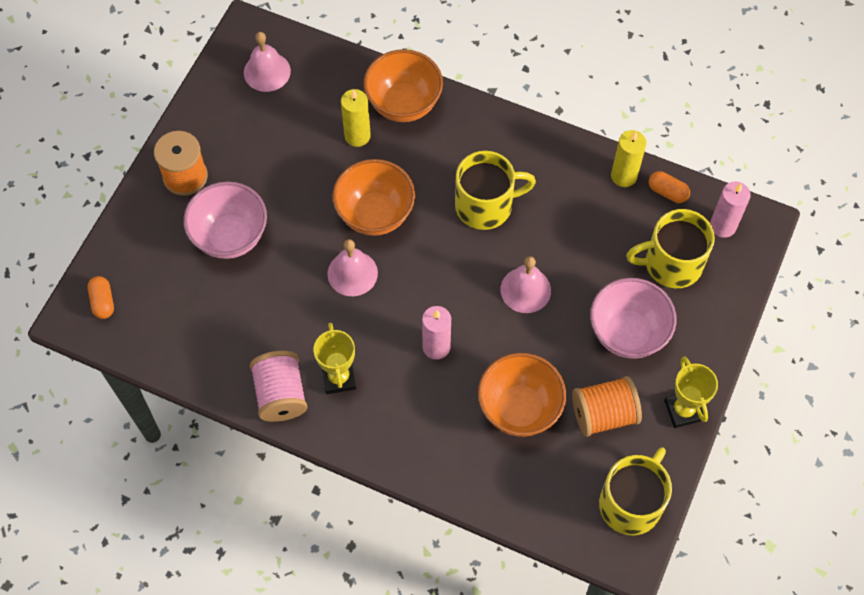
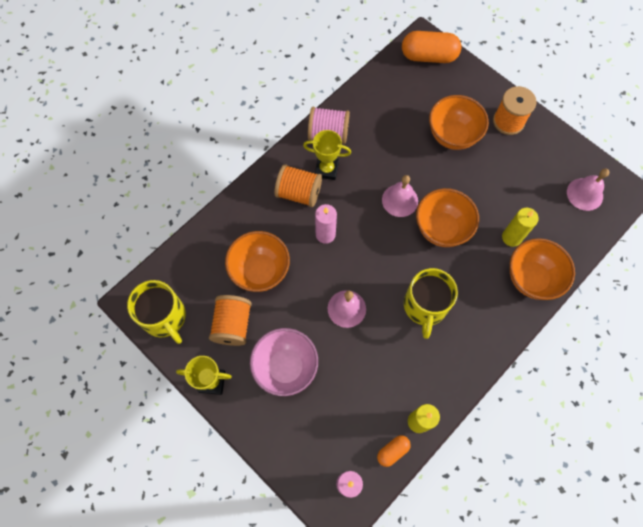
camera: 110 degrees right, 5 degrees up
orange capsule [88,276,114,319] -> orange capsule [402,31,462,63], size x1.97
pink bowl [183,181,267,259] -> orange bowl [429,95,489,150]
yellow mug [626,209,715,288] -> none
none -> orange spool [275,164,322,207]

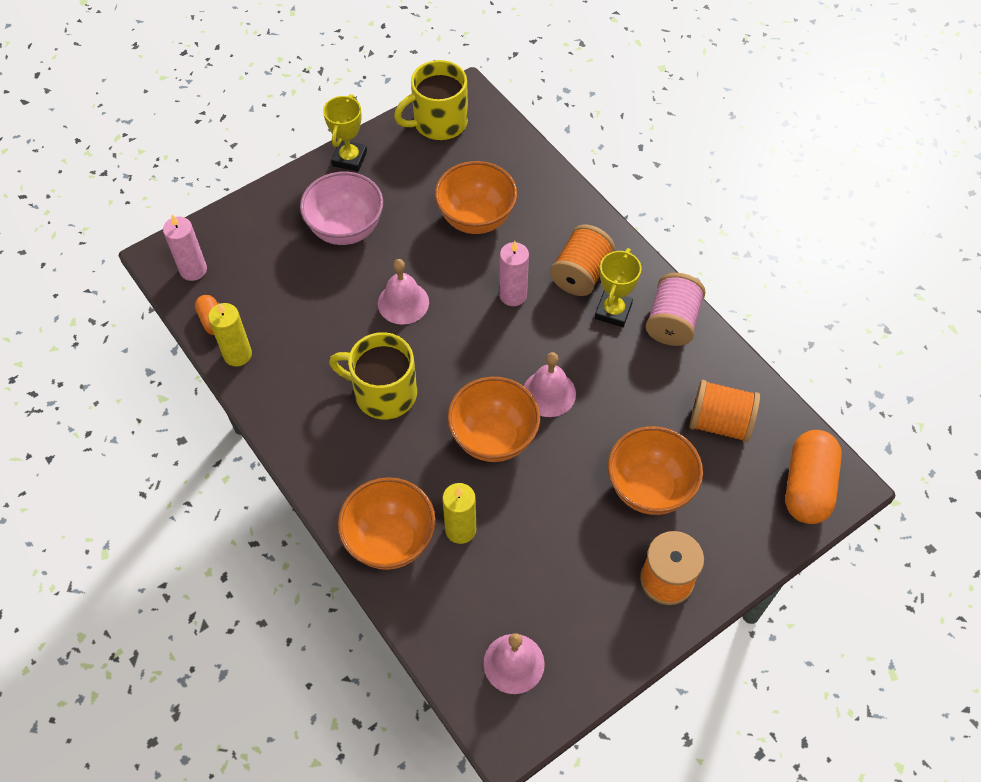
camera: 100 degrees right, 10 degrees down
orange spool [209,295,252,346] -> orange spool moved to [689,380,760,443]

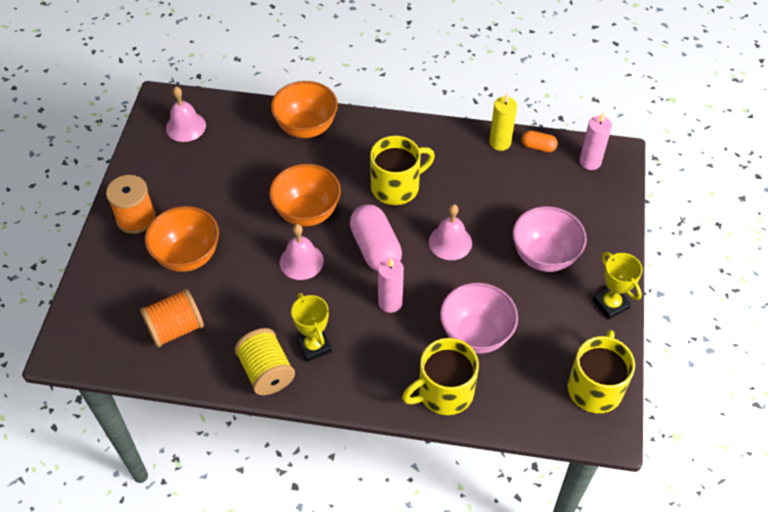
camera: 135 degrees right, 5 degrees down
orange bowl [435,161,517,234] -> pink bowl [440,283,518,354]
yellow candle [442,483,476,544] -> none
orange spool [550,225,615,296] -> none
pink spool [646,273,706,346] -> yellow spool [234,328,295,395]
orange capsule [785,430,842,524] -> none
none -> pink capsule [350,204,402,271]
none -> yellow mug [402,338,479,415]

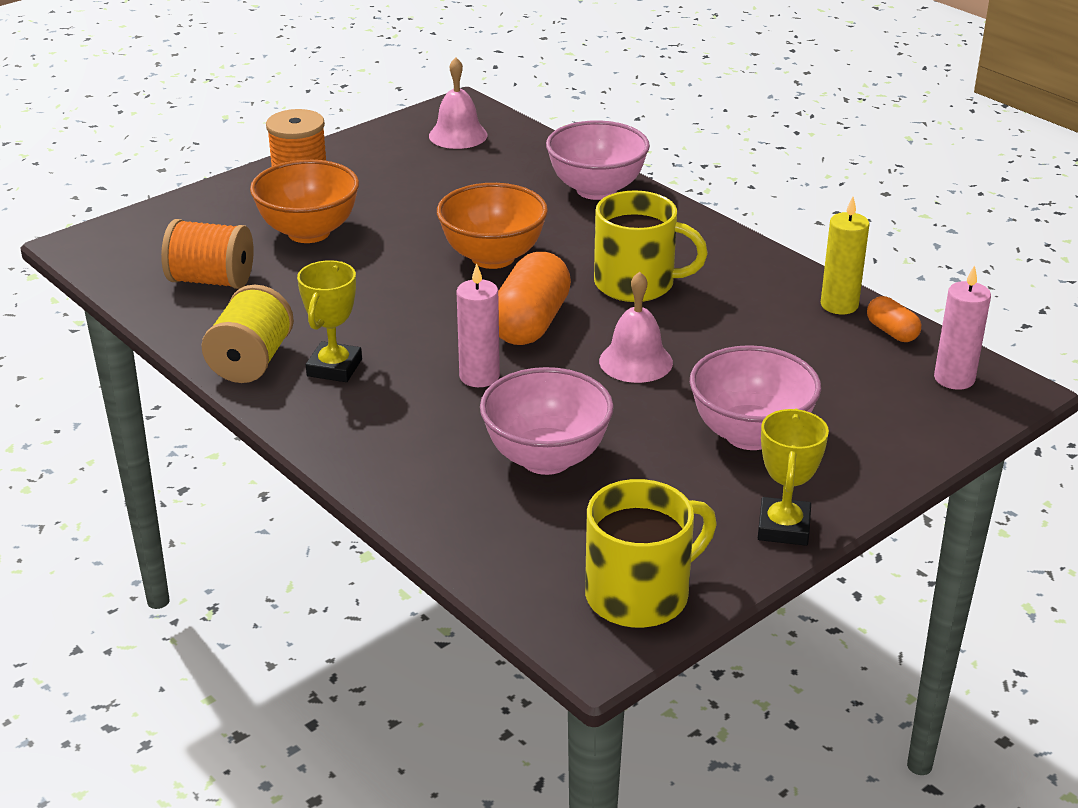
camera: 40 degrees right, 20 degrees down
orange bowl [271,81,338,138] -> pink bowl [546,120,650,200]
pink bell [279,224,324,280] -> none
pink capsule [350,204,402,271] -> orange capsule [498,252,571,345]
yellow mug [402,338,479,415] -> none

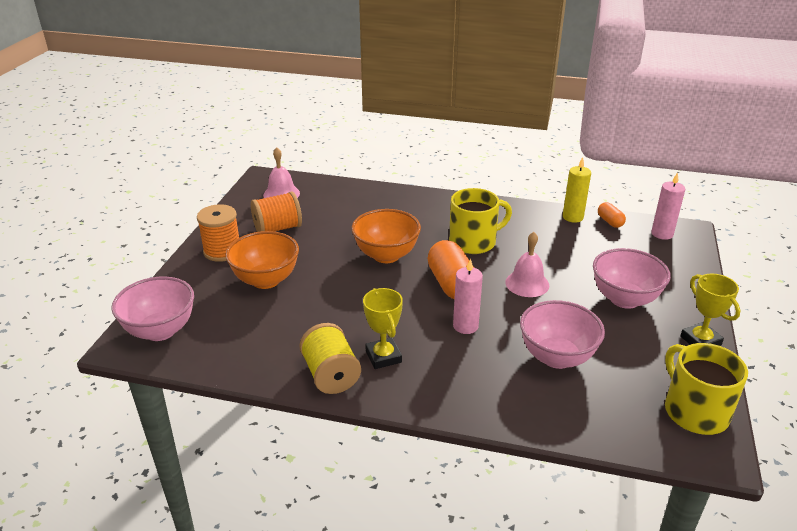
camera: 35 degrees left, 0 degrees up
orange spool [161,219,254,289] -> orange spool moved to [251,192,302,232]
pink bowl [546,120,650,200] -> pink bowl moved to [111,276,194,341]
yellow mug [585,479,716,628] -> yellow mug turned 45 degrees counterclockwise [665,343,748,435]
orange capsule [867,296,921,342] -> orange capsule turned 45 degrees clockwise [598,202,626,228]

